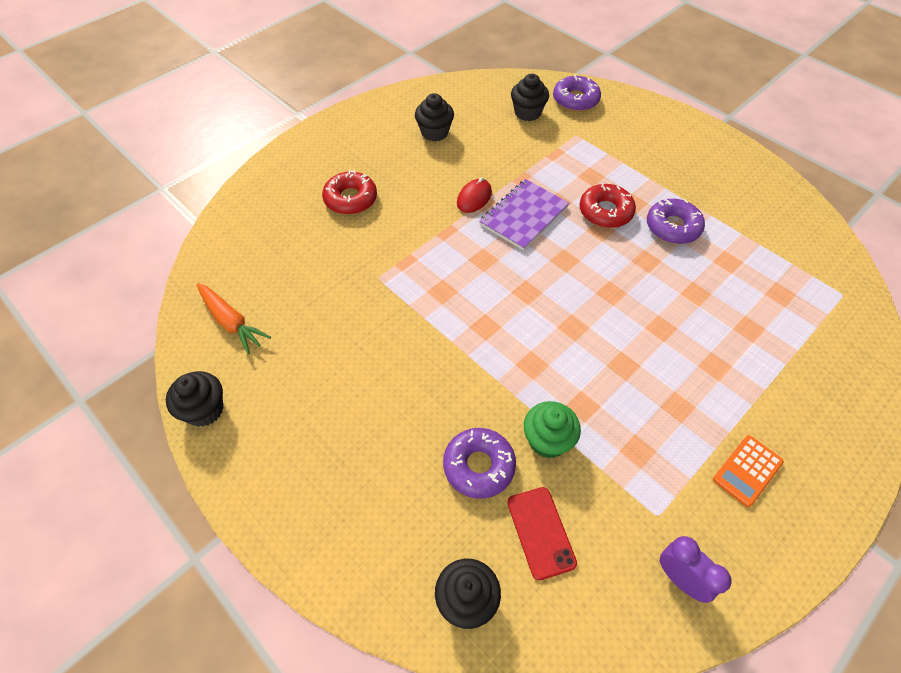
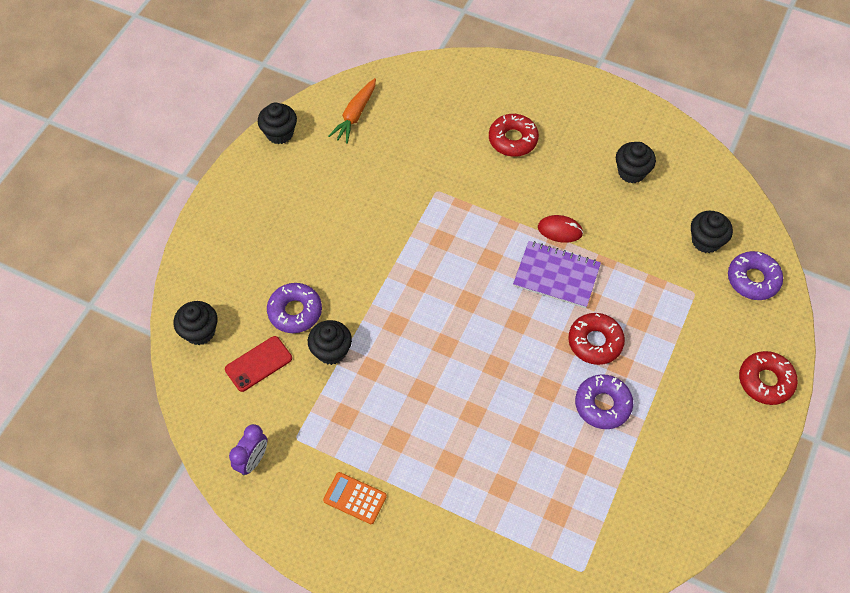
camera: 70 degrees right, 5 degrees up
green cupcake [524,401,581,458] -> black cupcake [308,320,352,365]
none -> red donut [739,351,798,405]

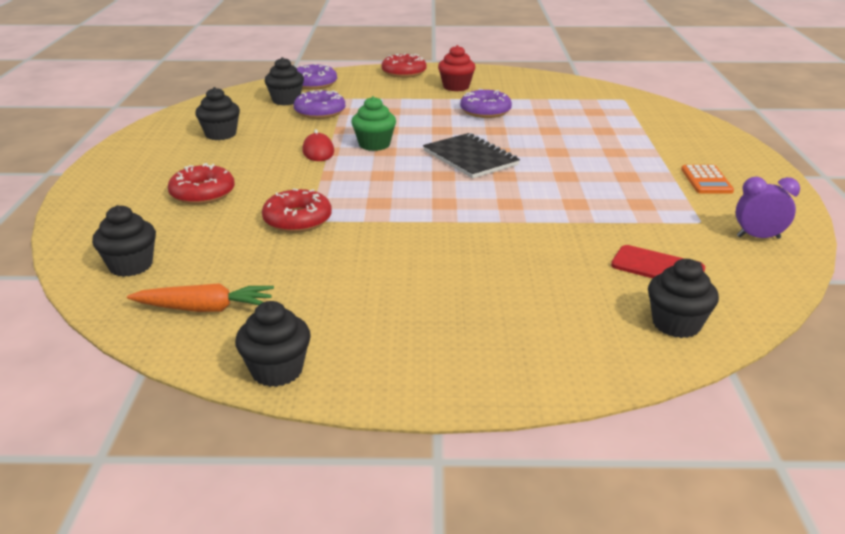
camera: 115 degrees left, 30 degrees down
purple donut [267,283,322,333] -> purple donut moved to [294,90,345,119]
black cupcake [308,320,352,365] -> black cupcake moved to [92,205,156,277]
purple notebook [513,241,601,308] -> green cupcake [351,96,396,151]
red donut [568,313,625,365] -> red donut moved to [262,188,332,233]
none -> black notebook [423,133,520,178]
none -> red cupcake [438,45,475,91]

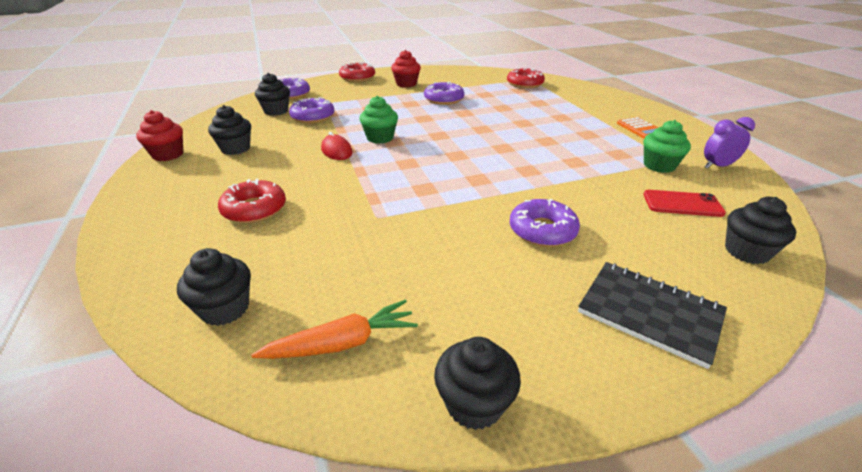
camera: 20 degrees left, 5 degrees up
red donut [262,188,332,233] -> red donut moved to [507,68,545,89]
black notebook [423,133,520,178] -> black notebook moved to [578,262,727,369]
none -> red cupcake [136,110,183,161]
none -> purple donut [510,199,580,247]
none -> green cupcake [643,120,691,173]

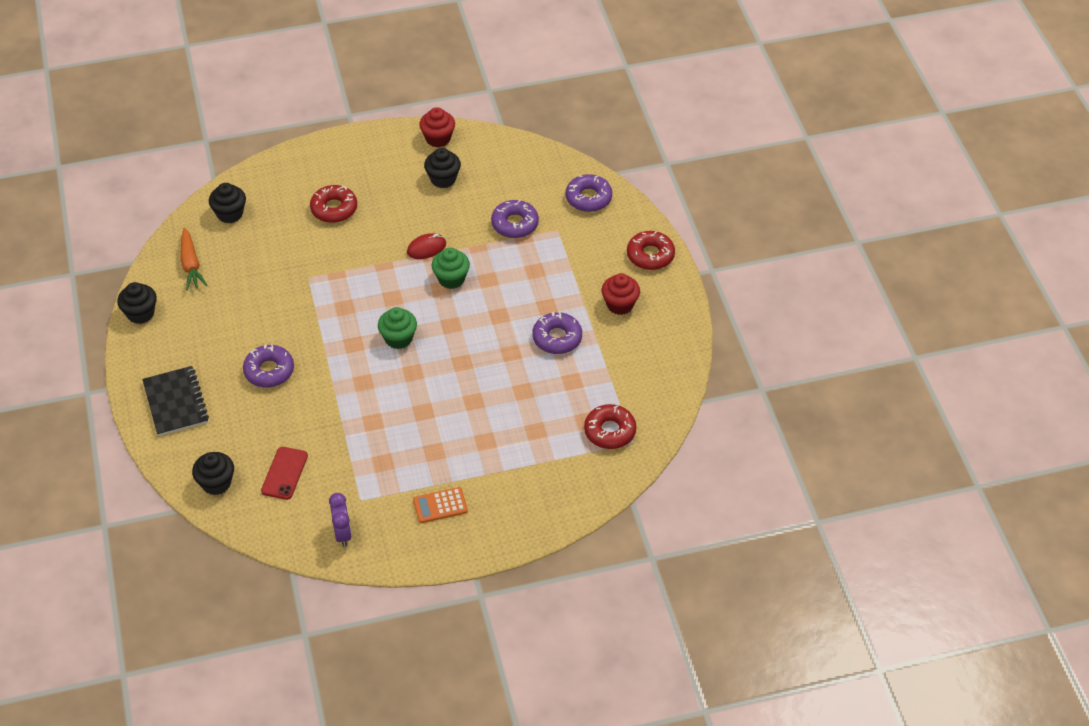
camera: 95 degrees right, 15 degrees up
black cupcake [255,73,290,116] -> none
black notebook [578,262,727,369] -> black notebook turned 60 degrees counterclockwise [142,366,209,436]
green cupcake [643,120,691,173] -> green cupcake moved to [378,307,417,349]

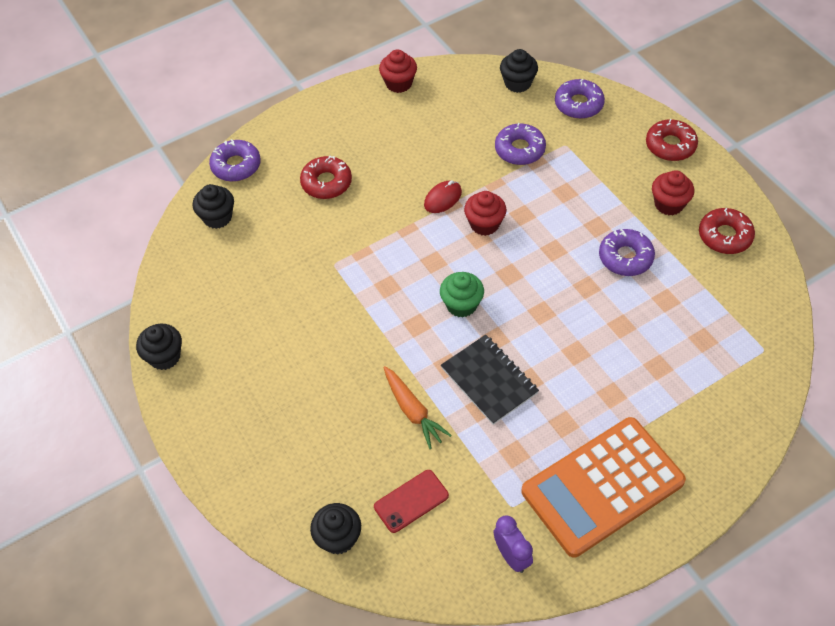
camera: 15 degrees left, 5 degrees up
black notebook [142,366,209,436] -> black notebook moved to [441,335,539,425]
orange carrot [180,227,208,291] -> orange carrot moved to [383,366,452,449]
purple donut [243,344,294,388] -> purple donut moved to [209,139,261,182]
red phone [261,447,308,500] -> red phone turned 60 degrees clockwise [374,470,449,533]
orange calculator [413,487,468,523] -> orange calculator [521,417,686,558], size x2.46
black cupcake [424,148,461,188] -> black cupcake moved to [500,49,538,93]
green cupcake [432,248,470,289] -> red cupcake [464,191,507,236]
red donut [584,404,636,449] -> red donut moved to [699,208,755,254]

